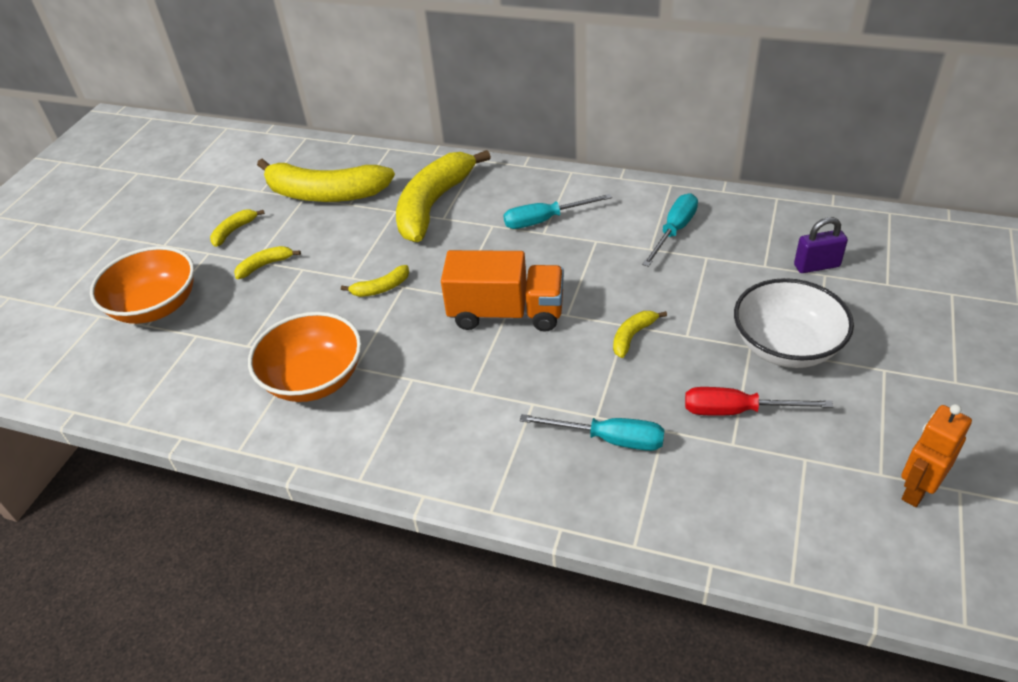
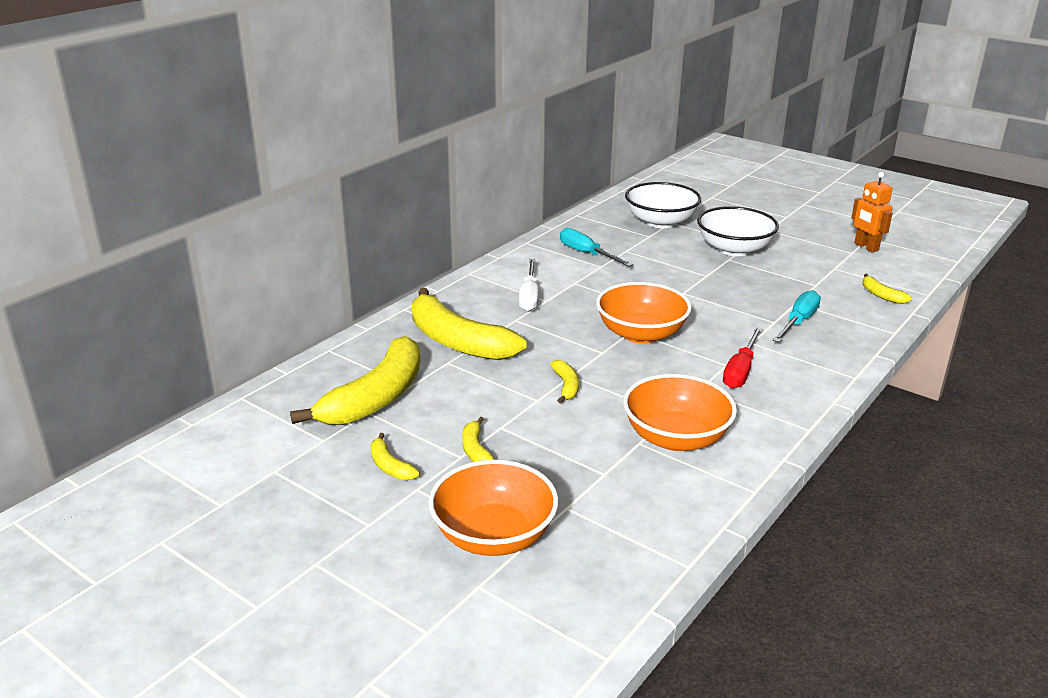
camera: 75 degrees left, 15 degrees down
orange truck [441,250,564,331] -> orange bowl [596,282,692,344]
turquoise screwdriver [503,194,612,229] -> white screwdriver [519,259,539,312]
yellow banana [613,311,667,358] -> yellow banana moved to [863,274,912,304]
red screwdriver [685,387,833,416] -> red screwdriver moved to [723,327,763,389]
purple padlock [794,217,848,273] -> white bowl [625,182,701,228]

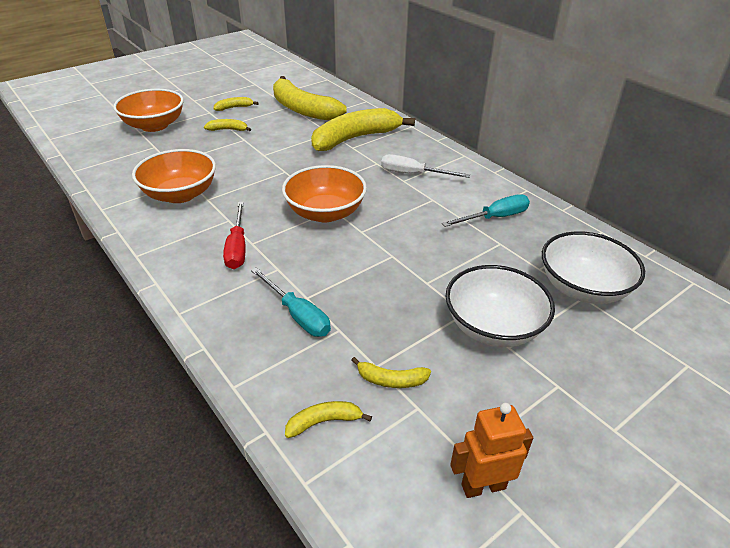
camera: 105 degrees right, 10 degrees up
yellow banana [551,360,579,403] -> yellow banana moved to [351,357,431,388]
red screwdriver [723,327,763,389] -> red screwdriver turned 135 degrees counterclockwise [223,202,246,269]

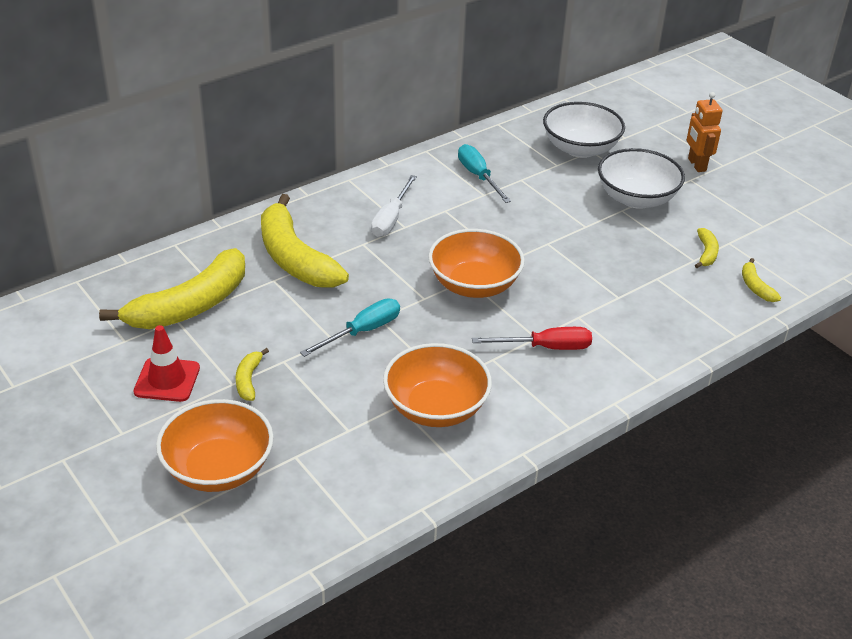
camera: 90 degrees left, 0 degrees up
yellow banana [214,97,259,111] -> red traffic cone [134,325,200,402]
turquoise screwdriver [251,267,331,337] -> turquoise screwdriver moved to [300,299,400,357]
orange robot [450,403,533,498] -> orange robot moved to [687,92,722,172]

